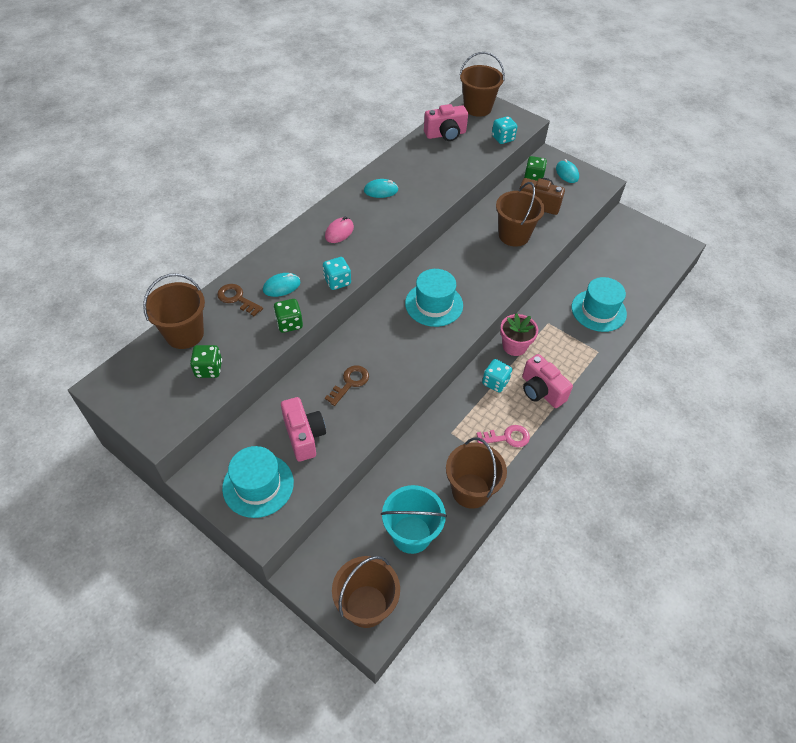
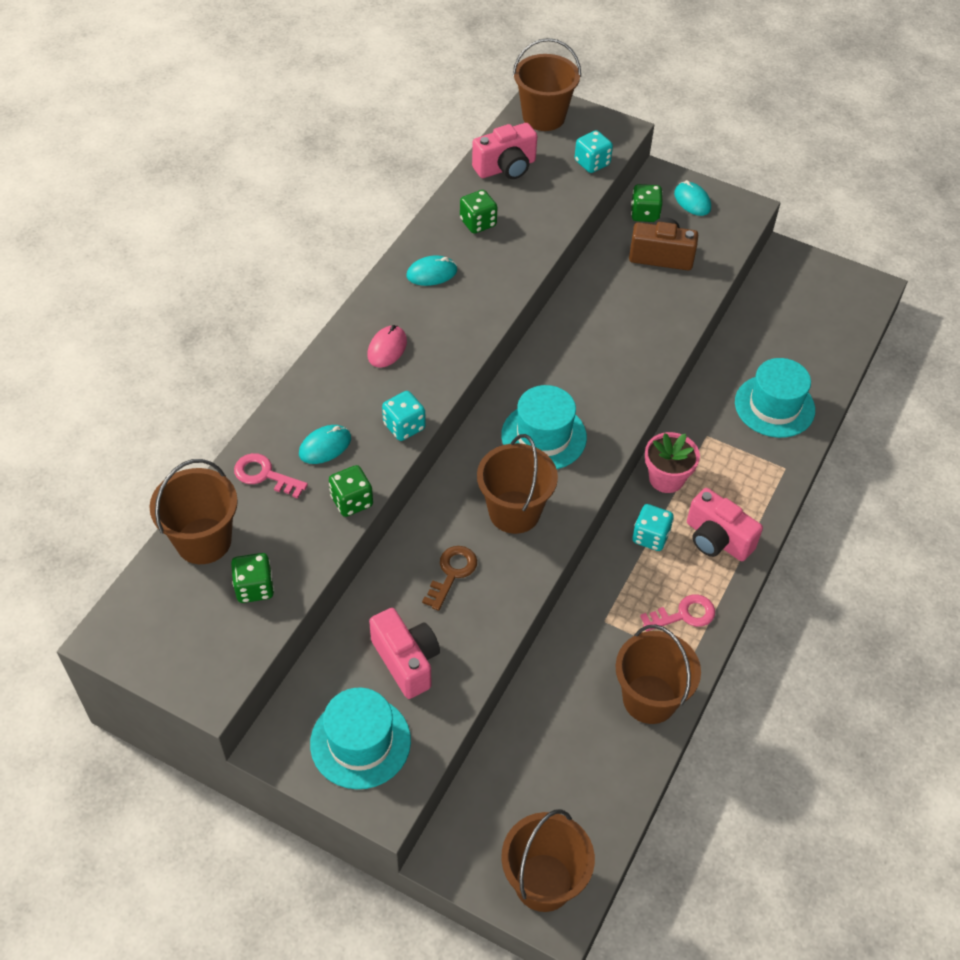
camera: 10 degrees left, 0 degrees up
brown key [217,284,263,316] -> pink key [234,453,308,499]
turquoise bucket [381,485,447,554] -> none
brown bucket [496,182,545,247] -> brown bucket moved to [477,434,558,534]
none -> green dice [460,190,498,234]

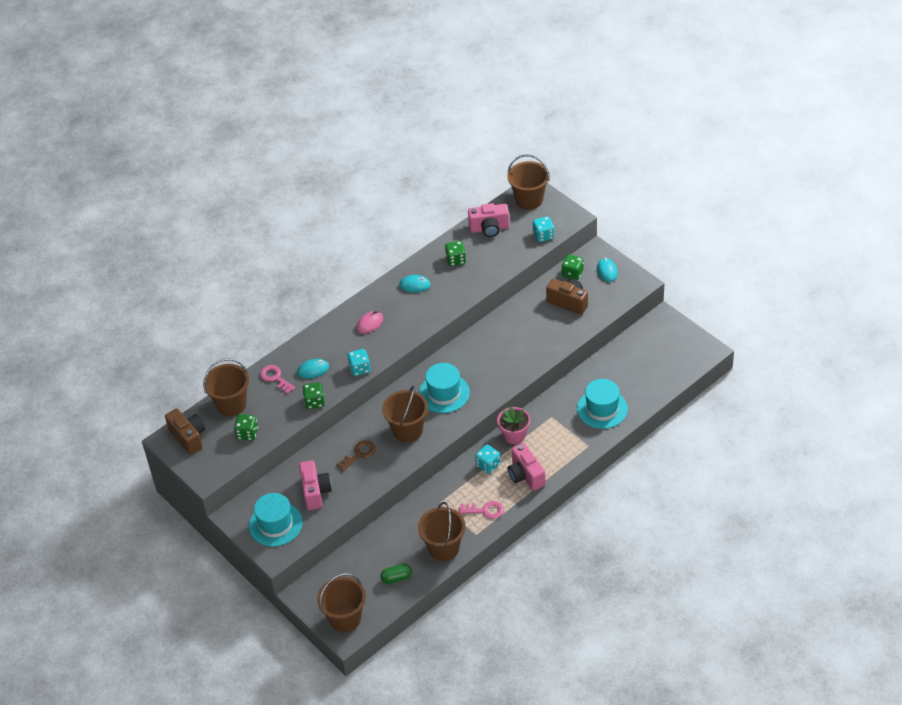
camera: 25 degrees right, 5 degrees down
none -> brown camera [165,409,205,455]
none -> green capsule [380,564,412,584]

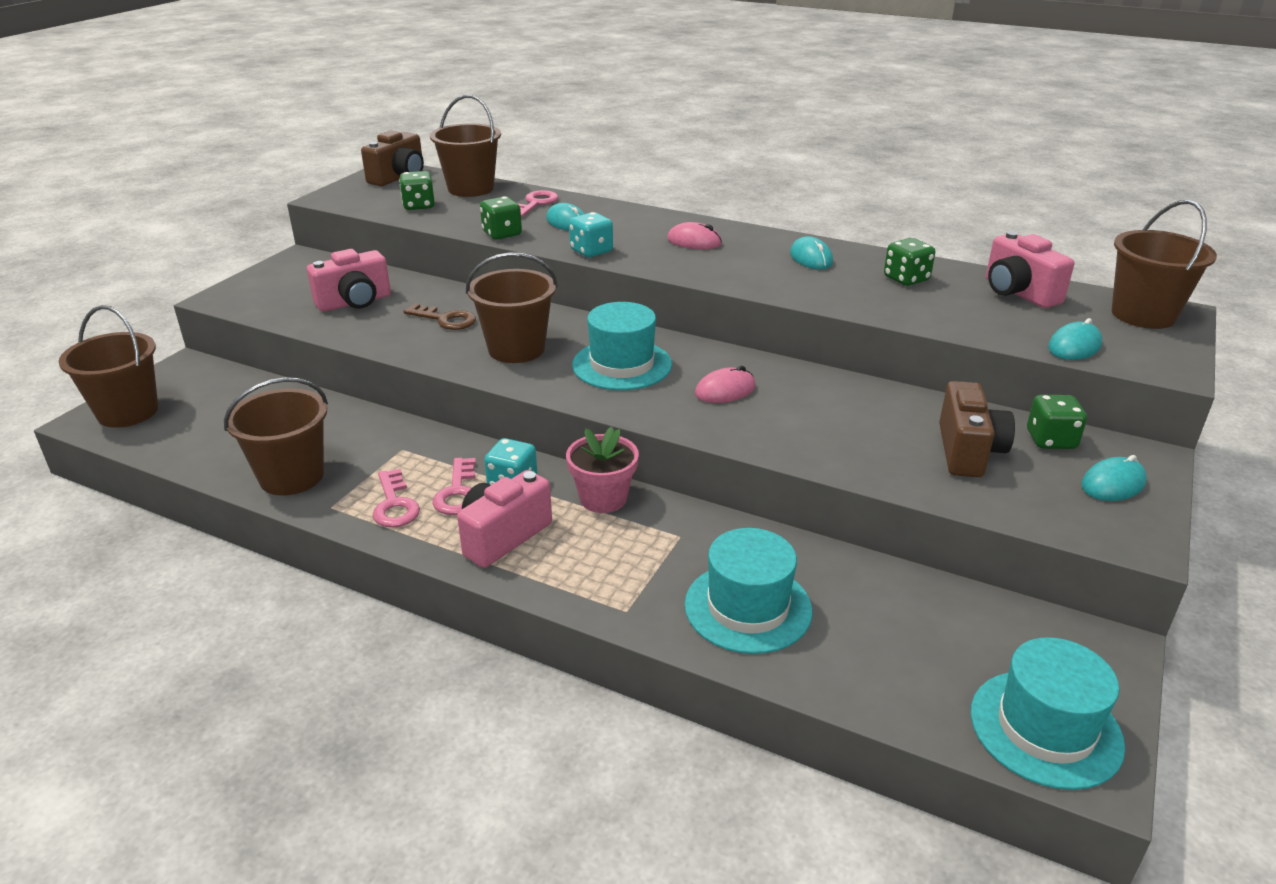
camera: 65 degrees right, 15 degrees down
turquoise hat [249,493,303,547] -> turquoise hat moved to [971,637,1125,790]
green capsule [380,564,412,584] -> none
turquoise dice [533,216,554,242] -> turquoise mouse [1048,318,1102,360]
none -> pink key [432,458,476,515]
none -> pink mouse [695,366,756,403]

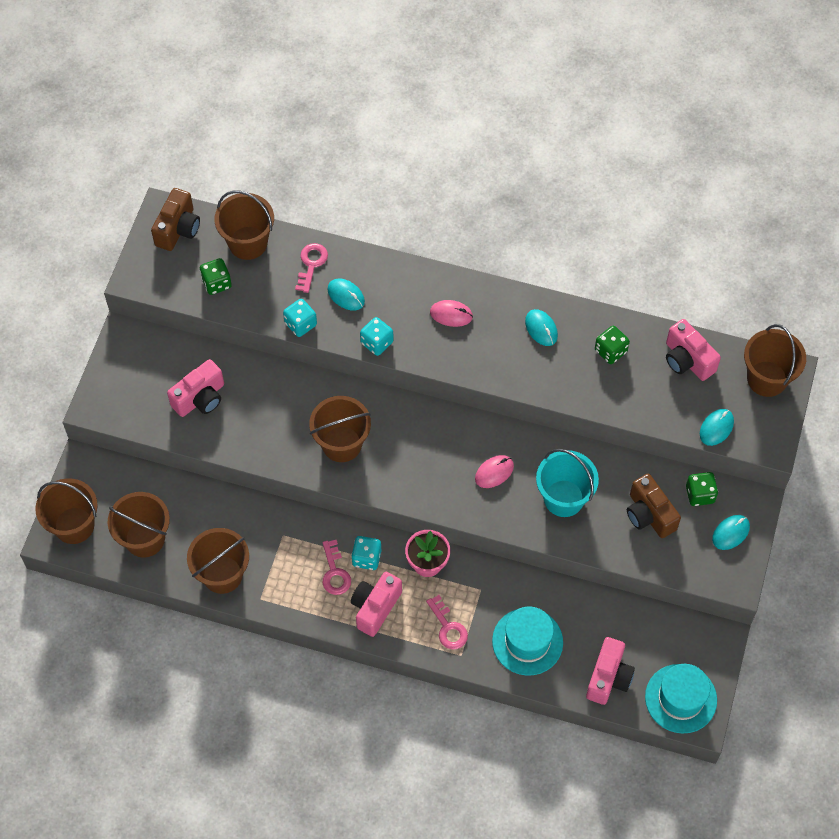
camera: 10 degrees left, 30 degrees up
pink key [373,469,420,527] -> pink key moved to [426,595,468,649]
brown key [403,303,476,330] -> none
green dice [480,196,522,240] -> turquoise dice [283,299,317,337]
turquoise hat [572,302,672,390] -> none
brown camera [939,381,1015,477] -> brown camera turned 150 degrees clockwise [627,474,681,538]
none -> brown bucket [108,492,170,557]
none -> turquoise bucket [536,449,599,517]
none -> pink camera [586,637,635,705]

